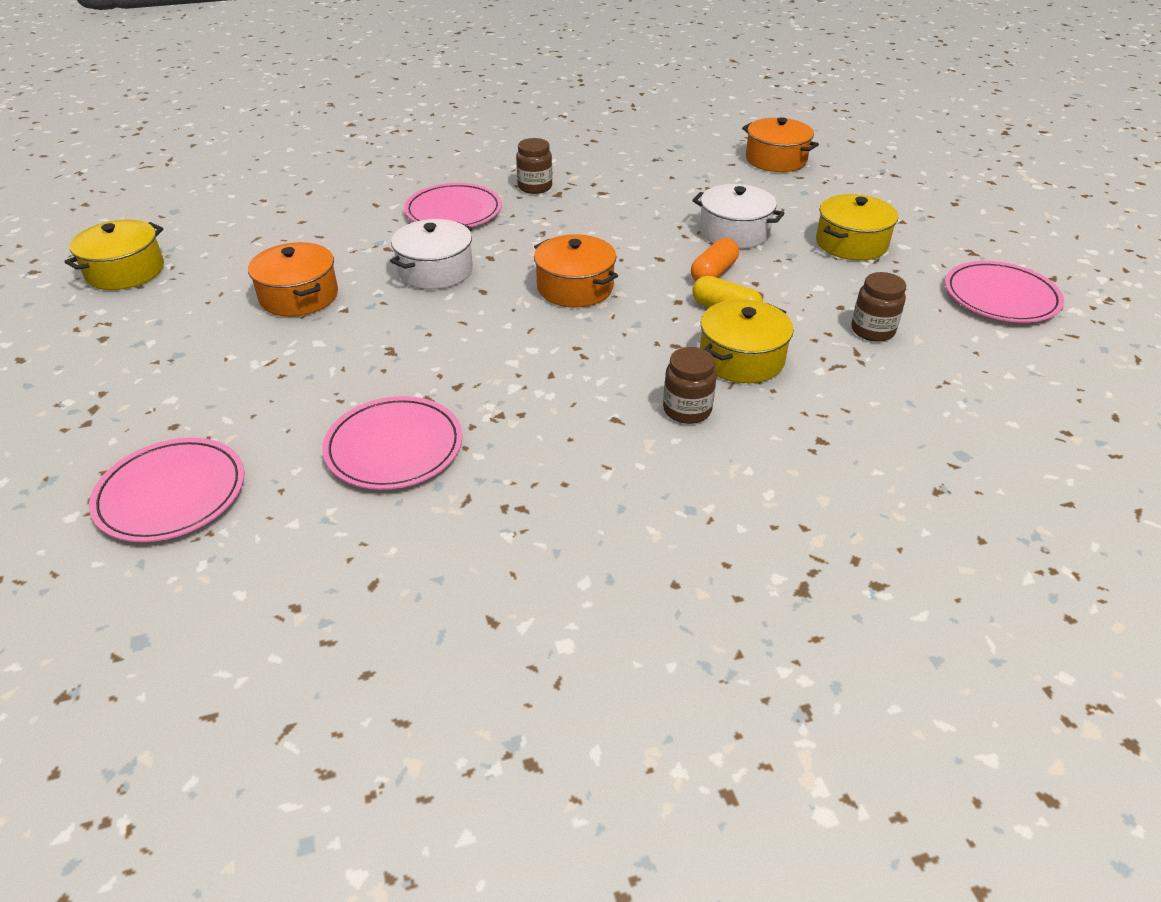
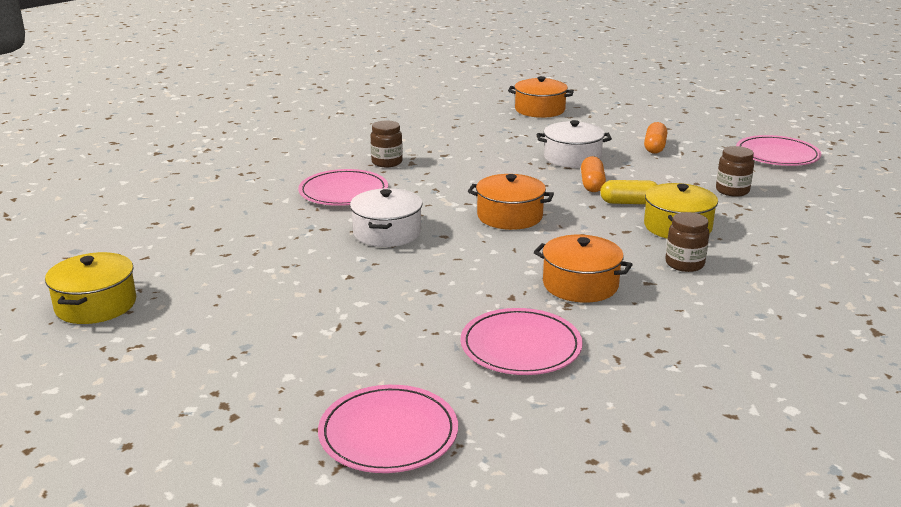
camera: 30 degrees left, 15 degrees down
orange pot [248,242,338,317] -> orange pot moved to [534,235,633,303]
yellow pot [816,194,898,260] -> orange capsule [644,122,667,154]

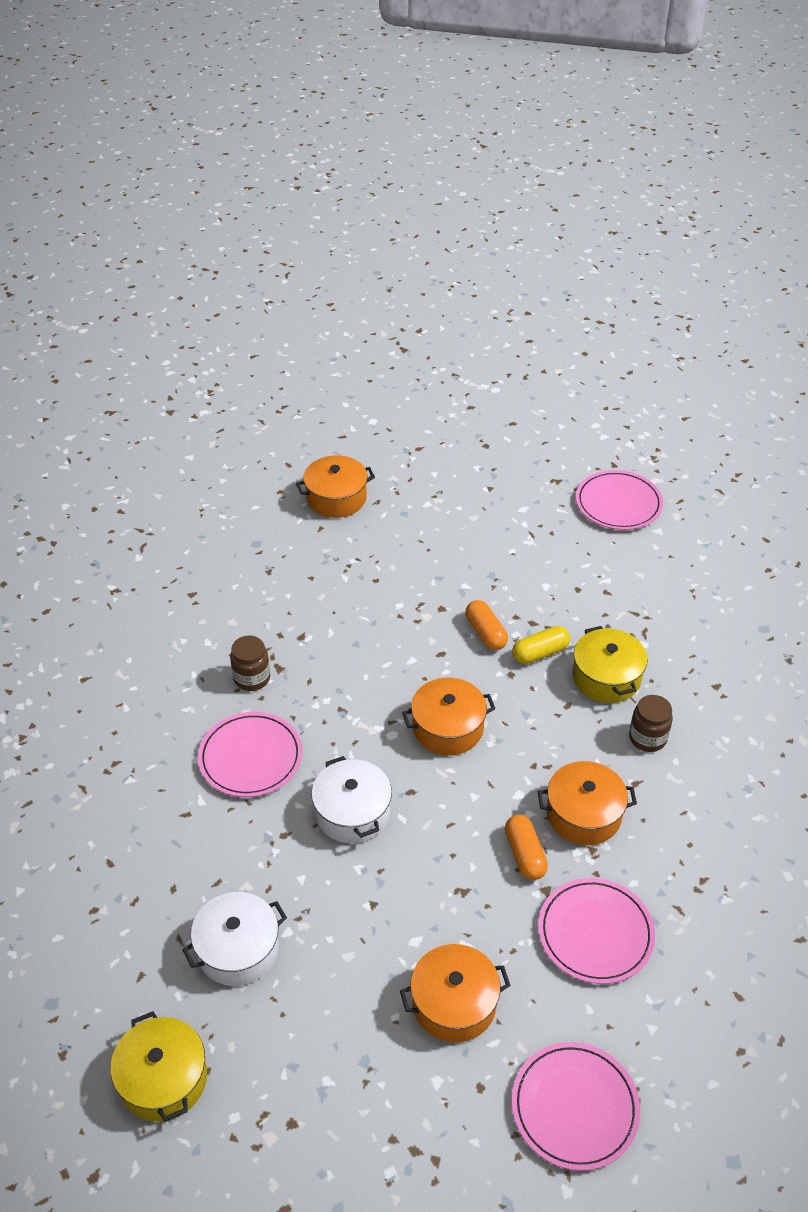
camera: 30 degrees left, 20 degrees up
white pot [537,120,612,168] -> white pot moved to [182,892,287,986]
orange capsule [644,122,667,154] -> orange capsule moved to [505,815,548,880]
brown jar [716,146,754,197] -> none
none -> orange pot [400,944,511,1043]

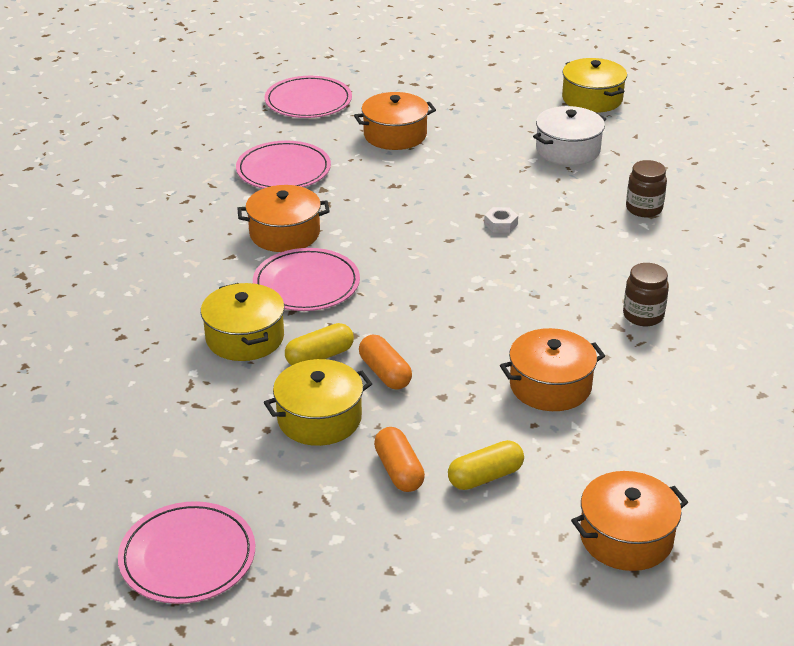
camera: 175 degrees right, 10 degrees down
pink plate [198,712,302,797] -> pink plate moved to [253,248,360,311]
white pot [311,756,392,843] -> white nut [484,207,518,233]
orange pot [402,677,496,755] -> orange pot moved to [500,328,605,411]
orange capsule [505,815,548,880] -> orange capsule moved to [374,427,425,492]
brown jar [629,695,673,752] -> brown jar moved to [626,160,667,217]
none -> yellow pot [264,359,372,446]
none -> yellow capsule [448,440,524,490]

